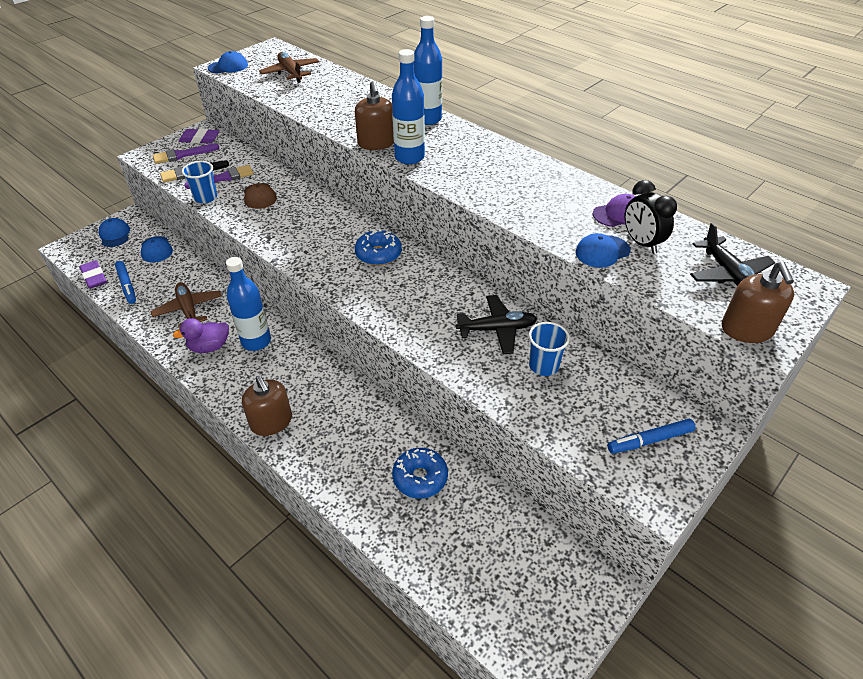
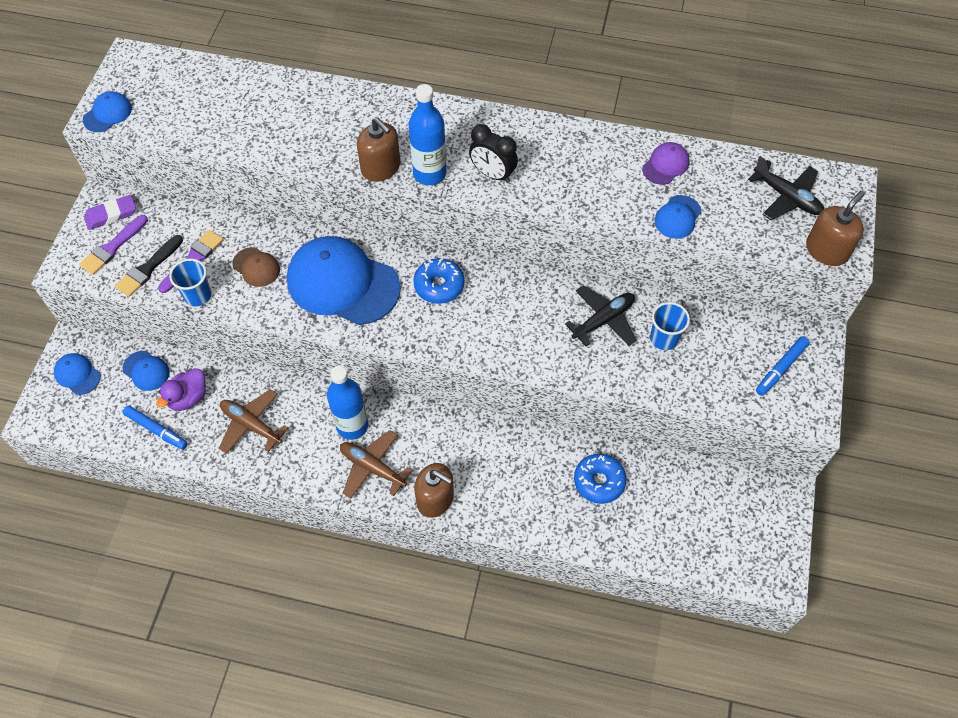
camera: 30 degrees left, 15 degrees up
purple eraser [79,260,107,289] -> none
purple duck [173,318,229,353] -> purple duck moved to [156,368,206,411]
brown plane [259,52,319,83] -> brown plane moved to [340,430,412,498]
blue bottle [414,16,442,125] -> none
black clock [625,180,677,254] -> black clock moved to [469,124,518,183]
brown soap dispenser [722,262,794,343] -> brown soap dispenser turned 105 degrees counterclockwise [806,191,865,266]
none -> blue cap [287,236,401,325]

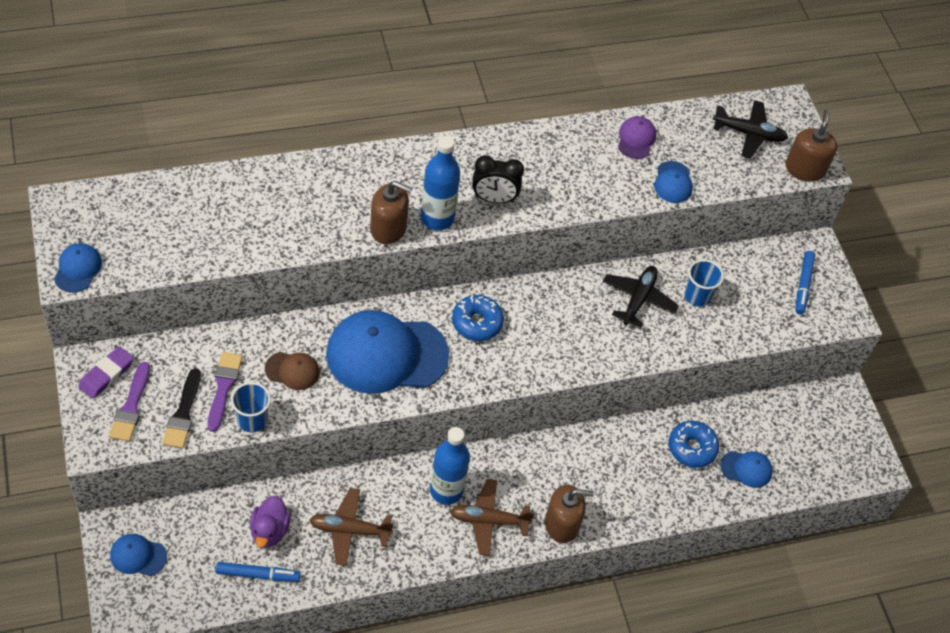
camera: 35 degrees left, 5 degrees down
blue cap [122,351,170,391] -> blue cap moved to [721,451,773,488]

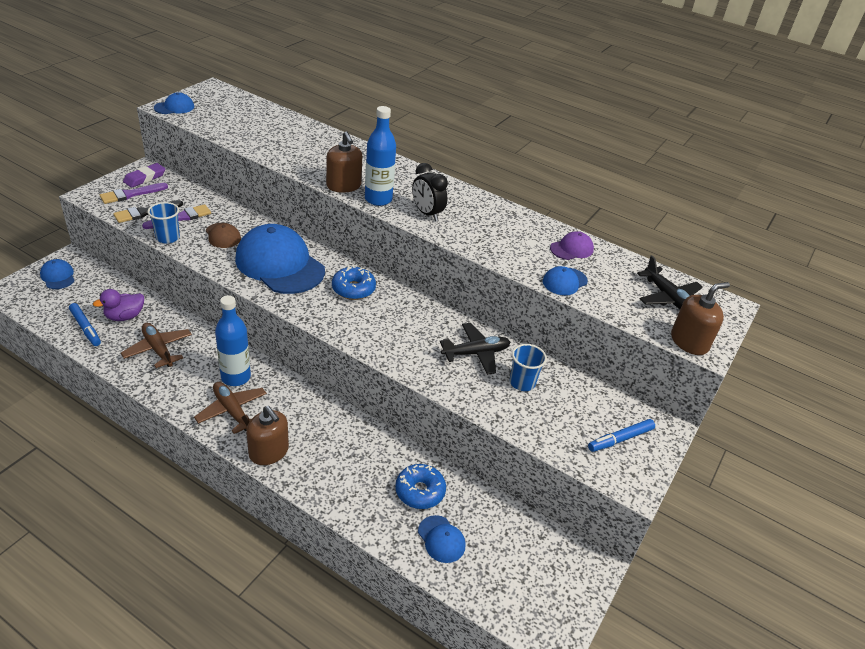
camera: 50 degrees right, 15 degrees down
purple eraser [78,346,134,399] -> purple eraser turned 45 degrees counterclockwise [123,163,165,188]

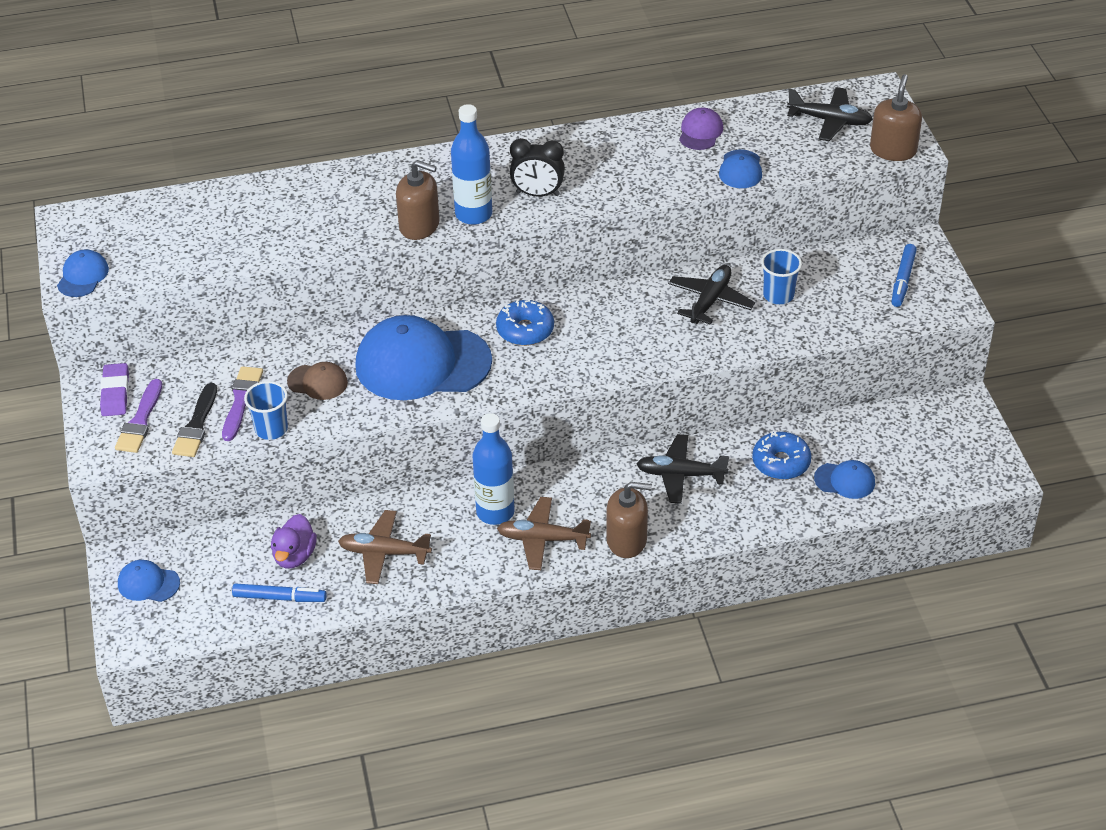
camera: 40 degrees left, 5 degrees up
none -> black plane [637,434,729,504]

